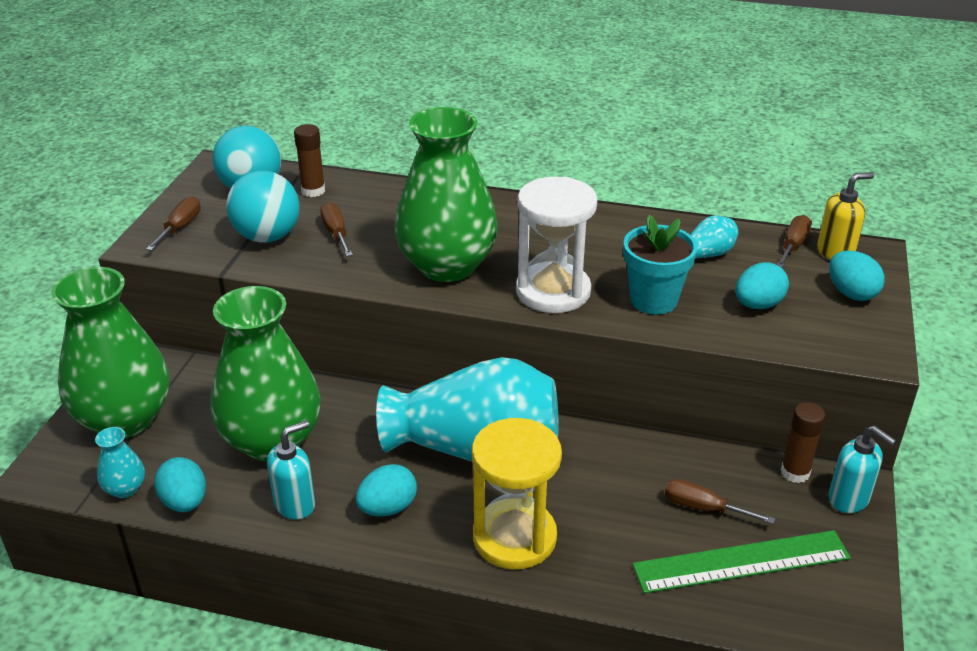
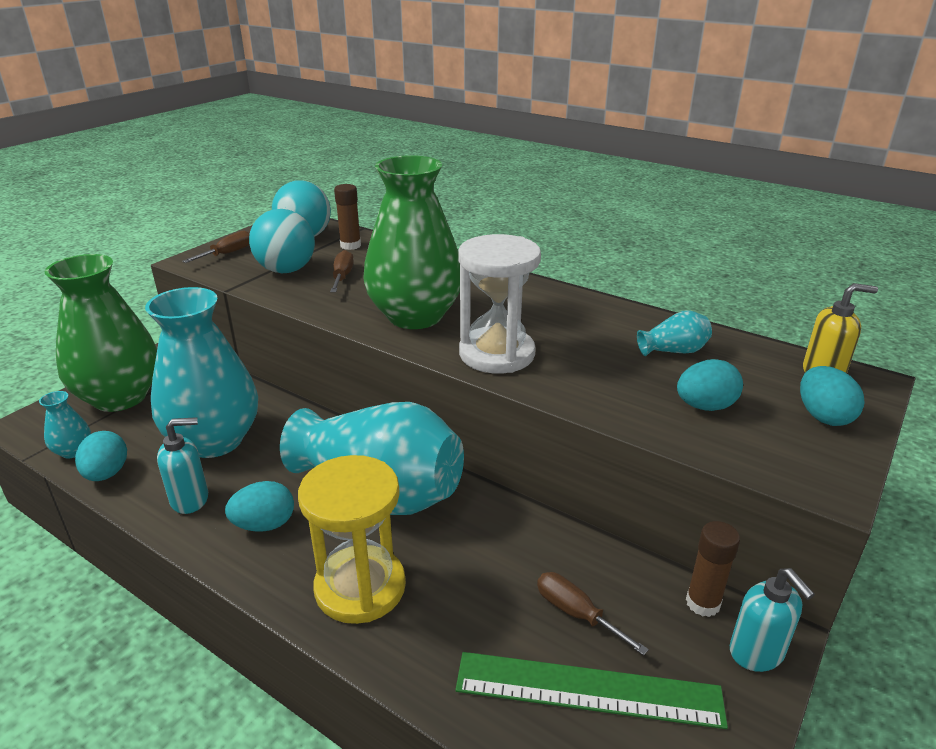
camera: 20 degrees right, 5 degrees down
green vase [210,286,321,461] -> turquoise vase [145,287,258,458]
turquoise flower pot [624,215,698,315] -> none
brown screwdriver [777,215,812,268] -> none

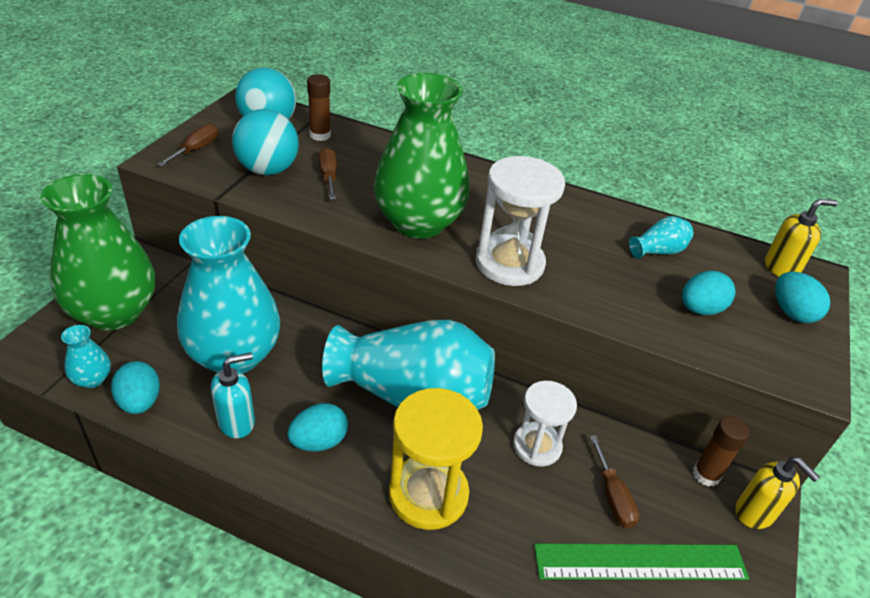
camera: 15 degrees left, 10 degrees up
brown screwdriver [537,572,649,656] -> brown screwdriver turned 135 degrees counterclockwise [590,435,639,528]
turquoise soap dispenser [730,568,815,672] -> yellow soap dispenser [736,457,820,529]
none -> white hourglass [513,381,577,467]

